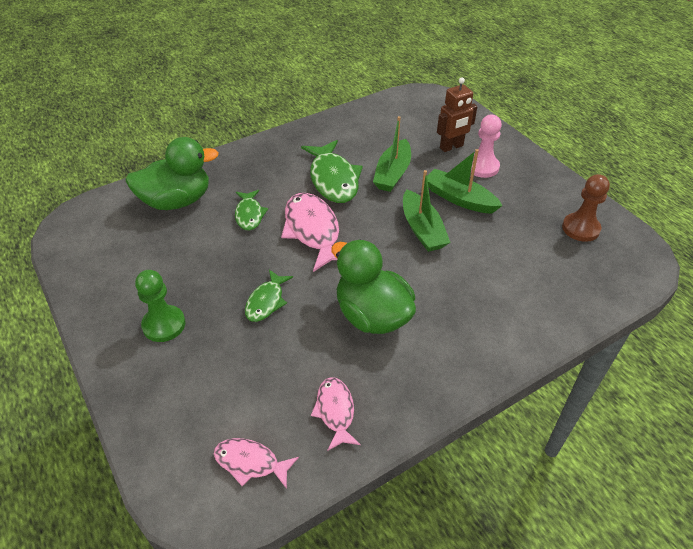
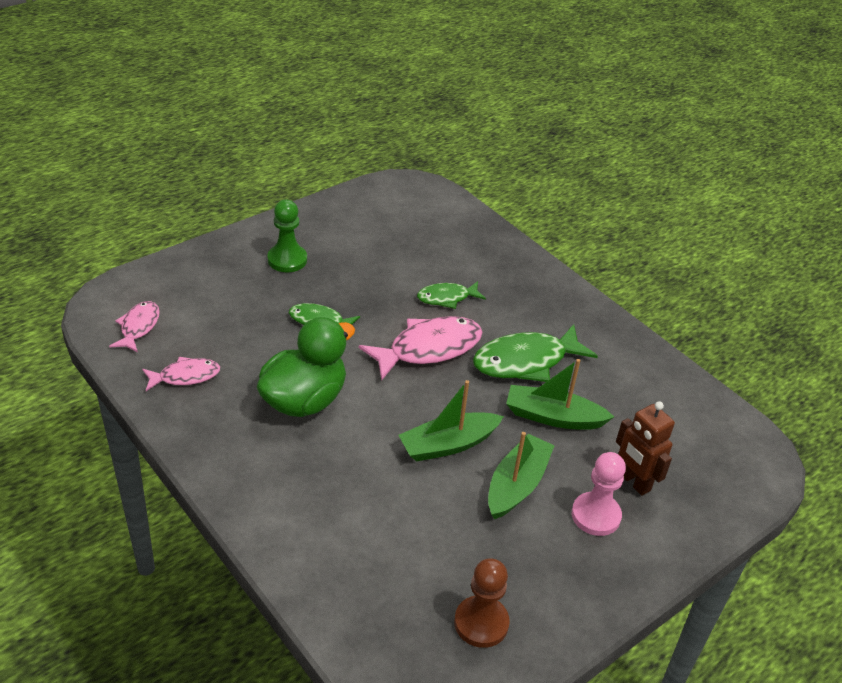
camera: 80 degrees right, 5 degrees down
green duck [125,137,219,210] -> none

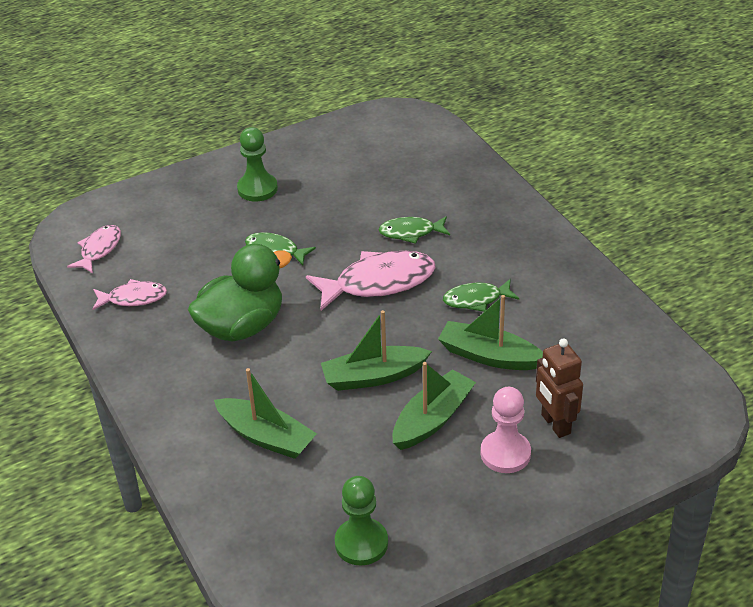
camera: 15 degrees right, 0 degrees up
brown pawn [454,558,510,648] -> green pawn [335,476,388,566]
green fish [473,324,598,382] -> green fish [443,279,519,312], size x0.57
none -> green boat [214,368,317,459]

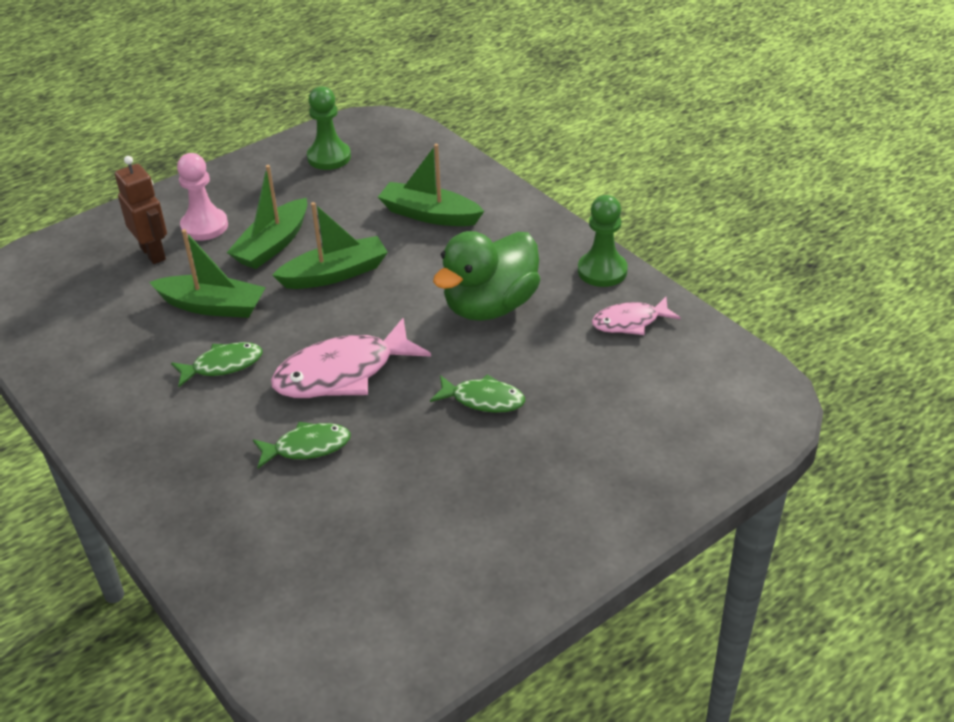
camera: 170 degrees right, 0 degrees up
pink fish [67,225,121,274] -> none
green pawn [237,127,278,201] -> green pawn moved to [578,195,628,287]

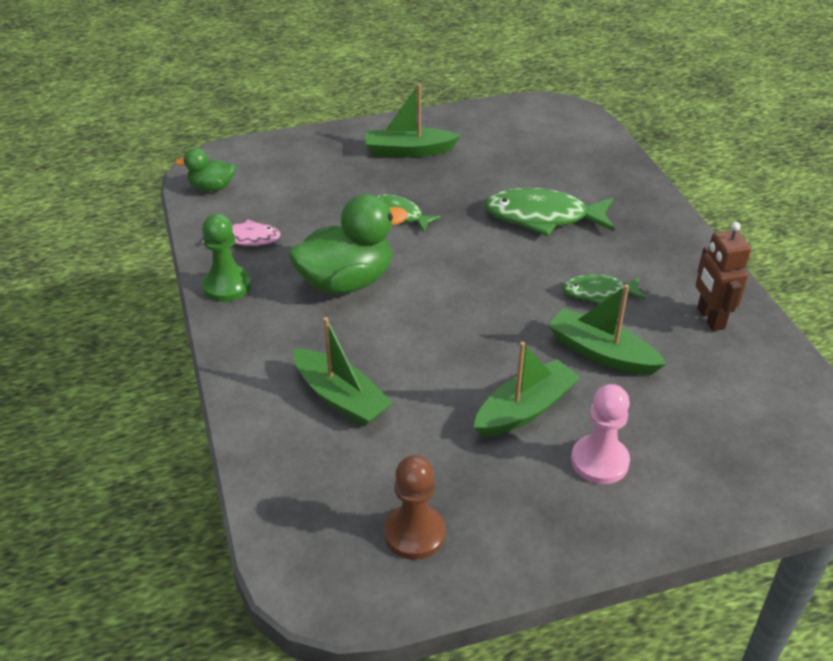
camera: 160 degrees left, 0 degrees up
brown robot [115,156,167,264] -> brown robot moved to [696,222,751,331]
green fish [253,422,351,468] -> green fish [485,188,615,236], size x1.74
pink fish [271,318,431,398] -> none
green boat [272,202,388,289] -> green boat moved to [365,84,461,157]
green pawn [307,86,351,170] -> brown pawn [384,455,446,560]
none -> green duck [175,148,236,192]

